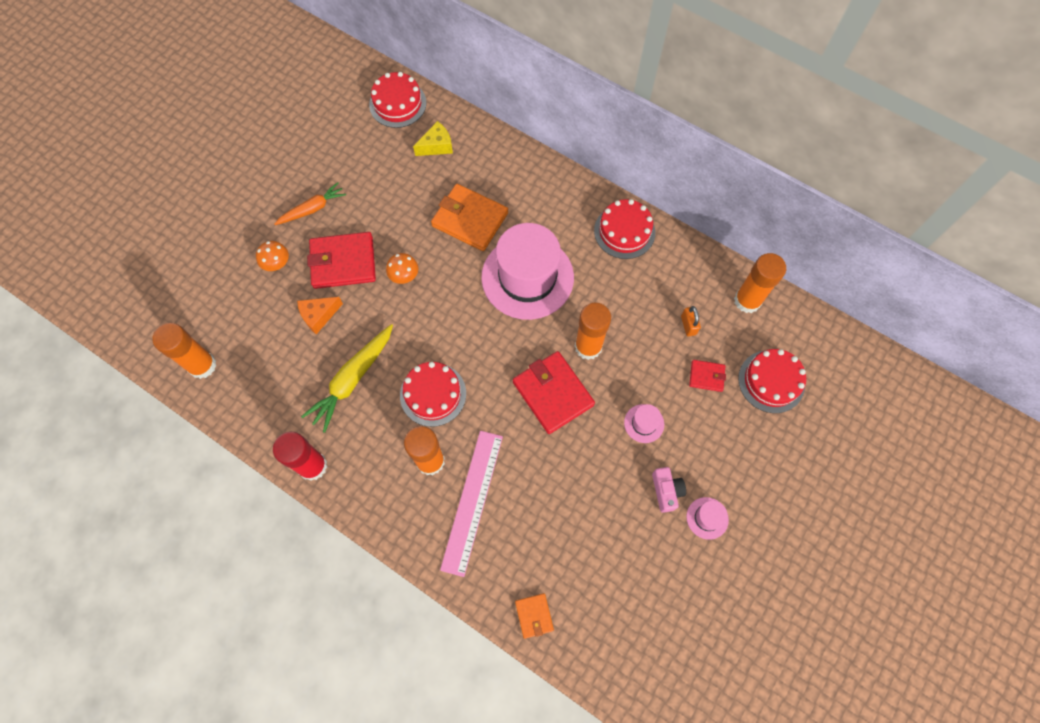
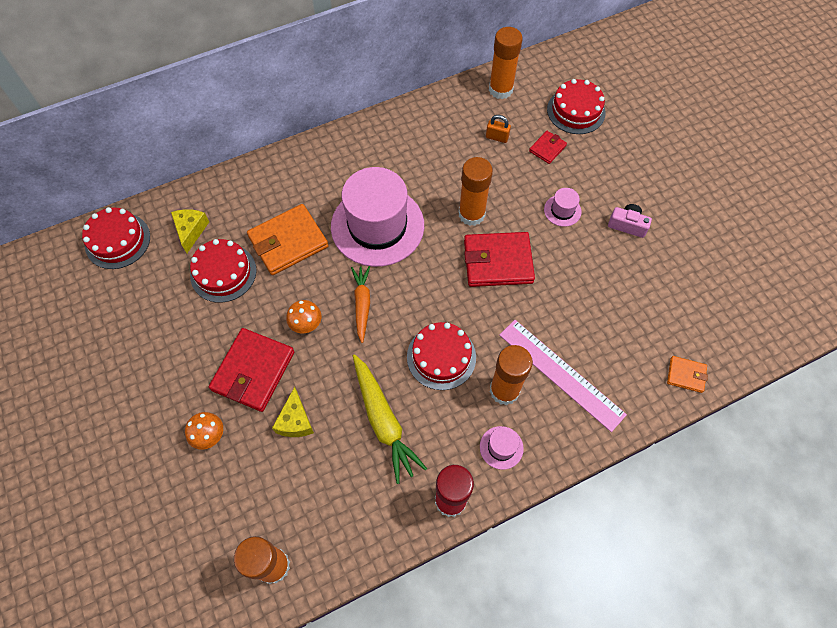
camera: 60 degrees left, 5 degrees down
orange carrot [274,182,346,225] -> orange carrot moved to [351,266,370,343]
orange cheese [297,297,343,334] -> yellow cheese [272,387,314,437]
red cake [594,199,655,259] -> red cake moved to [190,239,257,303]
pink hat [686,497,729,540] -> pink hat moved to [480,426,524,470]

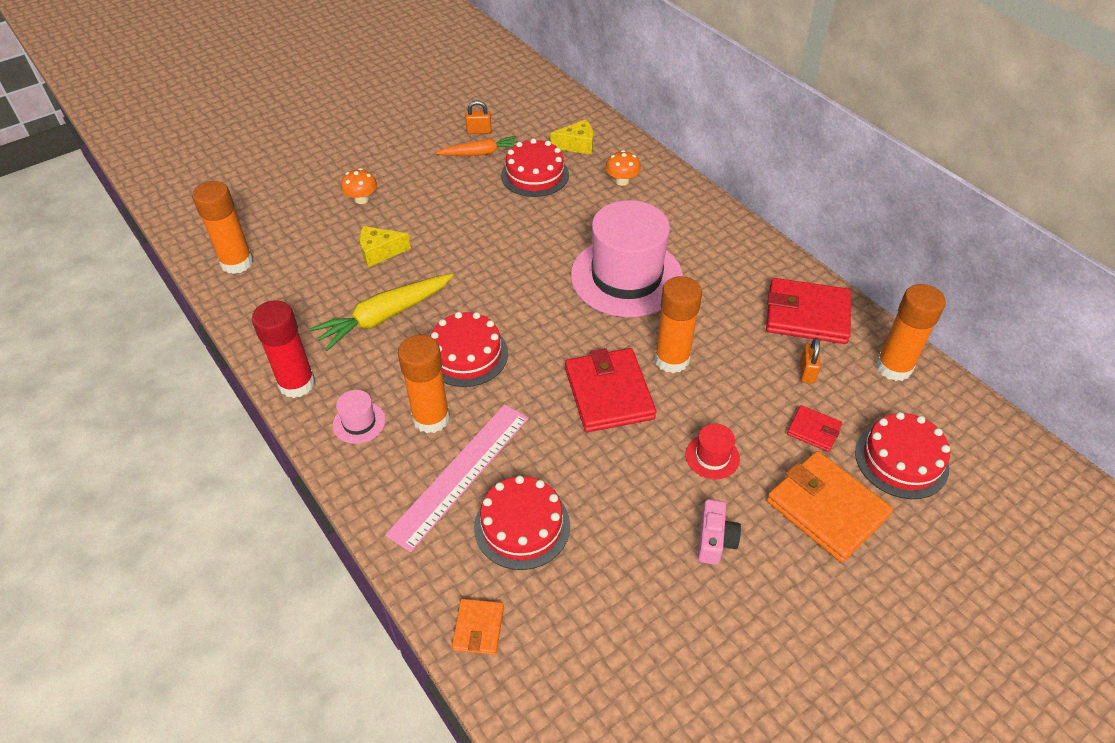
camera: 80 degrees right, 15 degrees down
red cake [82,207,150,269] -> red cake moved to [474,475,570,570]
red wallet [209,328,294,412] -> red wallet moved to [766,278,851,344]
orange wallet [247,204,329,275] -> orange wallet moved to [767,451,893,562]
orange mushroom [286,300,321,333] -> orange mushroom moved to [605,150,641,186]
orange carrot [351,266,370,343] -> orange carrot moved to [436,136,518,156]
pink hat [544,188,582,227] -> red hat [685,424,740,479]
none -> orange padlock [466,100,491,134]

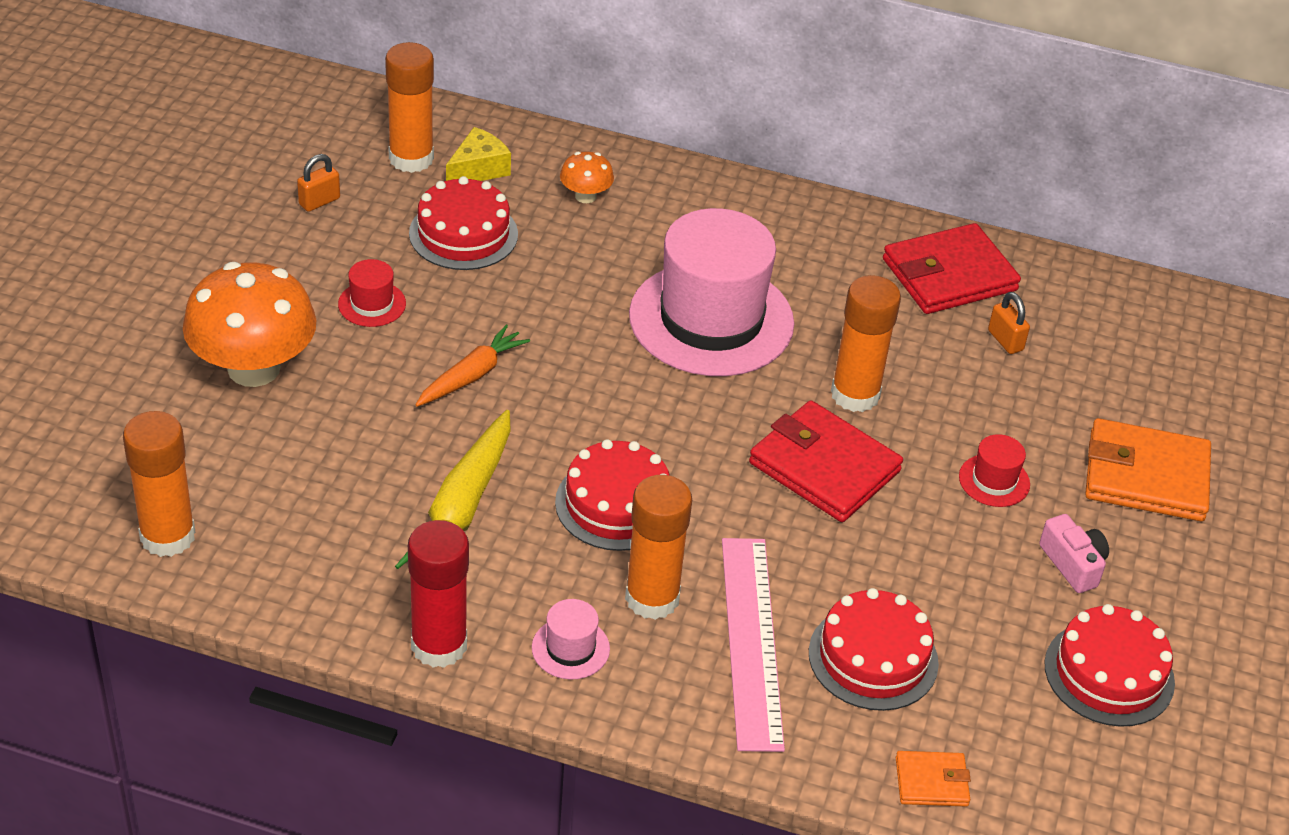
camera: 40 degrees left, 5 degrees down
orange mushroom [341,168,377,204] -> orange mushroom [183,262,316,387], size x2.17
yellow cheese [360,226,411,267] -> none
orange carrot [436,136,518,156] -> orange carrot moved to [415,324,530,407]
orange wallet [452,599,504,655] -> orange wallet turned 60 degrees counterclockwise [896,751,971,807]
red wallet [787,405,842,452] -> none
red cake [855,412,950,499] -> red cake moved to [1044,604,1175,727]
orange glue stick [876,284,946,381] -> orange glue stick moved to [385,42,434,173]
none -> red hat [338,259,406,327]

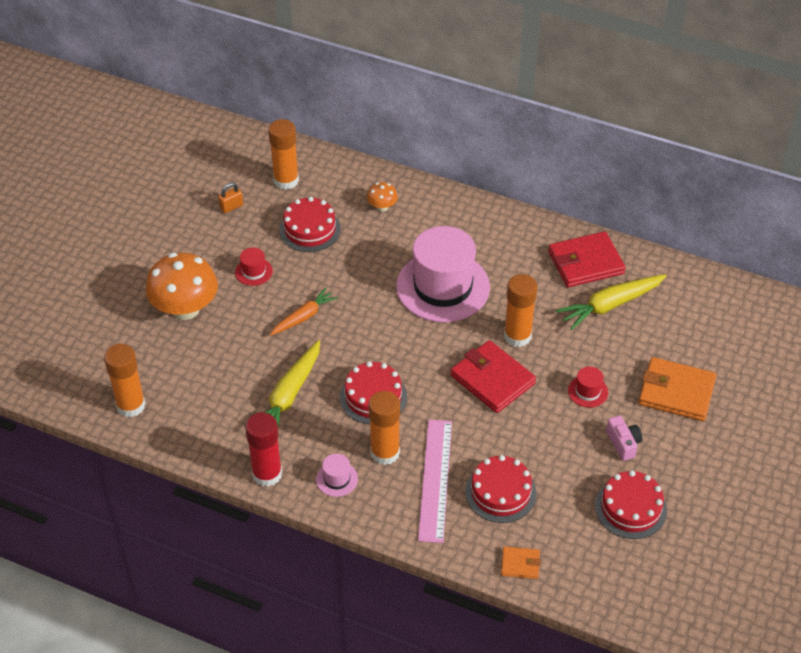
camera: 10 degrees right, 5 degrees up
yellow cheese [446,127,511,181] -> none
orange padlock [988,292,1030,354] -> yellow carrot [556,274,667,330]

